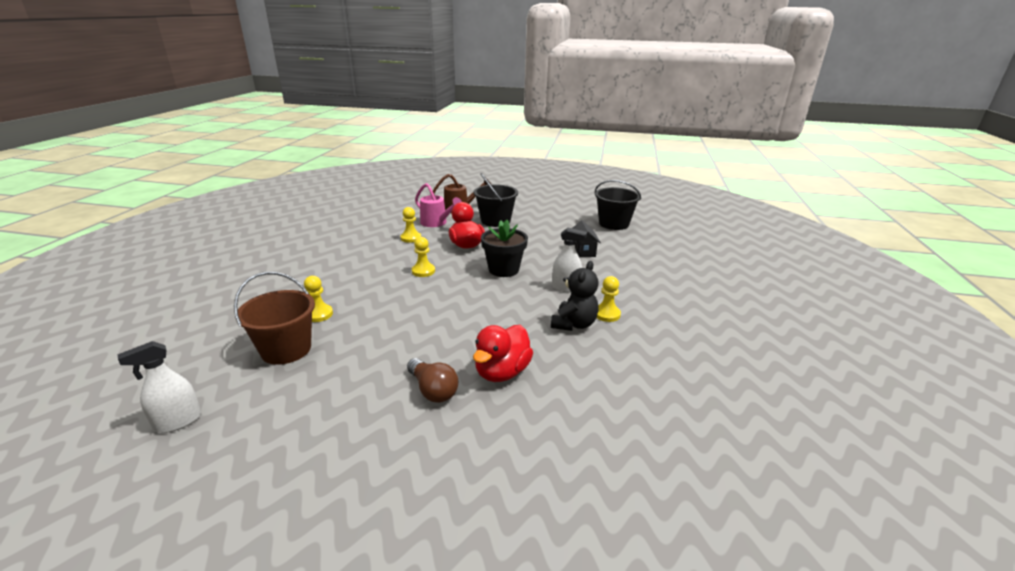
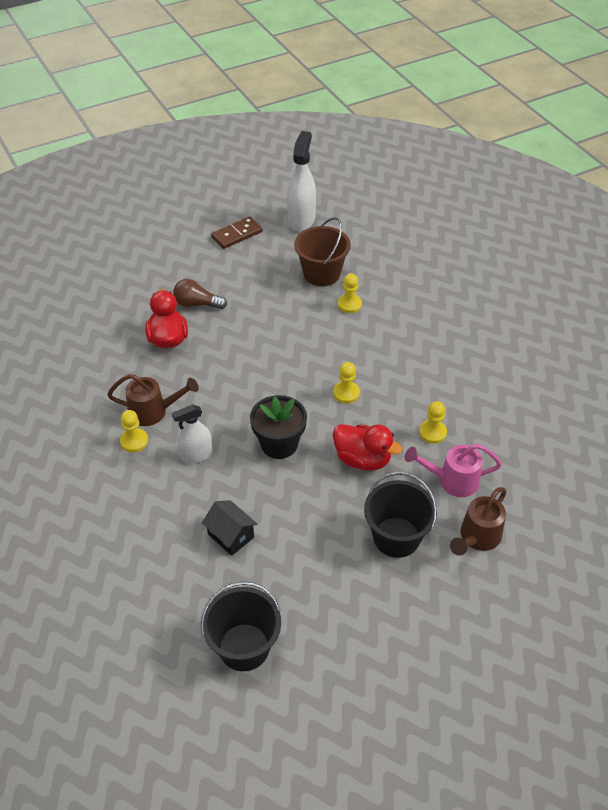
camera: 140 degrees right, 20 degrees up
white spray bottle [118,341,201,433] -> white spray bottle [287,131,316,231], size x1.57
black teddy bear [551,261,599,331] -> brown watering can [107,374,199,426]
none -> brown domino [211,216,262,249]

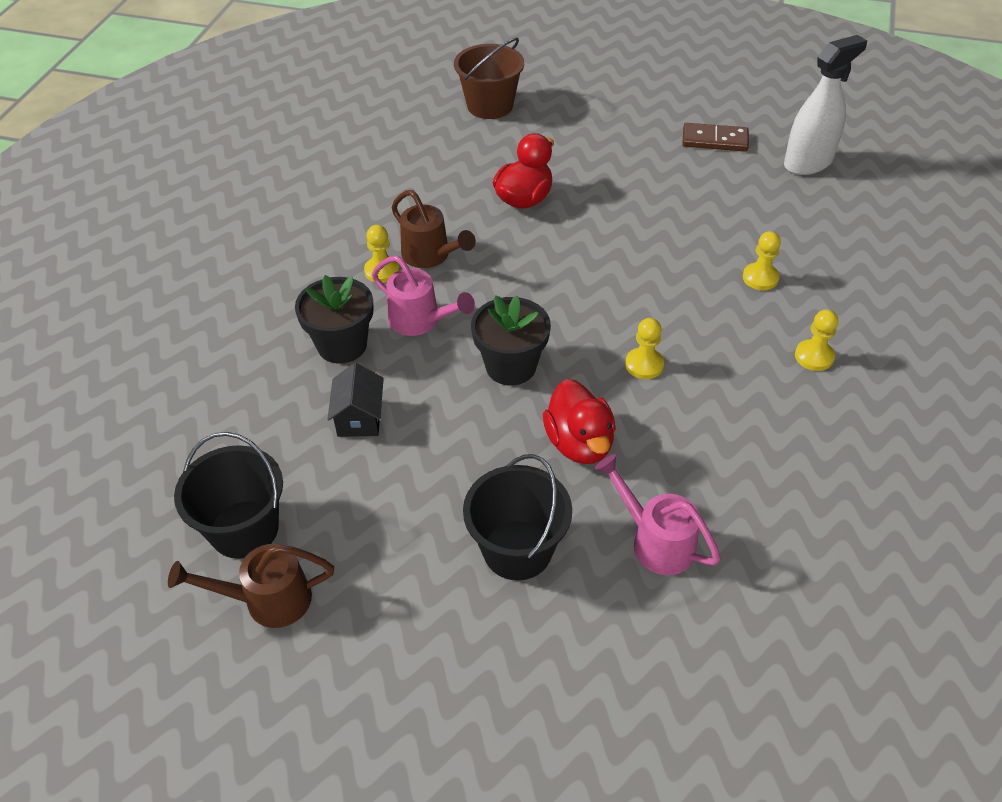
camera: 45 degrees right, 0 degrees up
white spray bottle [172,404,212,463] -> pink watering can [372,256,475,336]
brown light bulb [173,279,227,309] -> none
brown bucket [294,217,351,286] -> brown bucket moved to [454,38,524,119]
yellow pawn [419,401,447,444] -> yellow pawn moved to [795,309,838,371]
brown watering can [450,487,506,556] -> brown watering can moved to [168,544,334,628]
none -> black flower pot [295,275,374,364]

